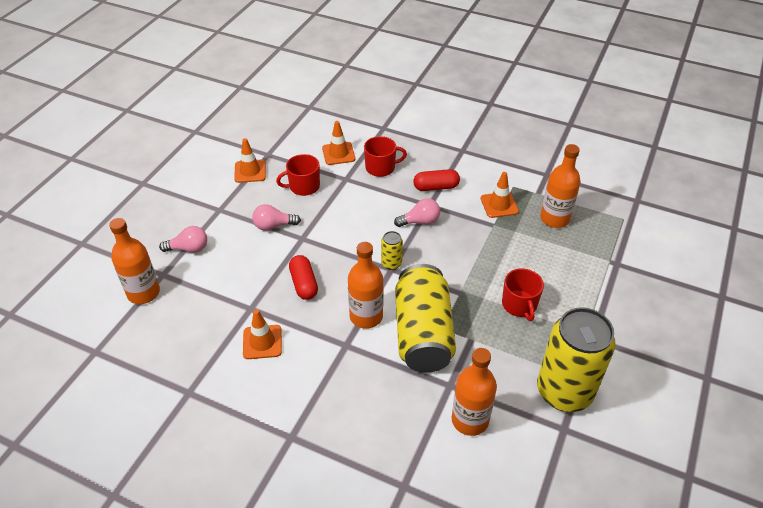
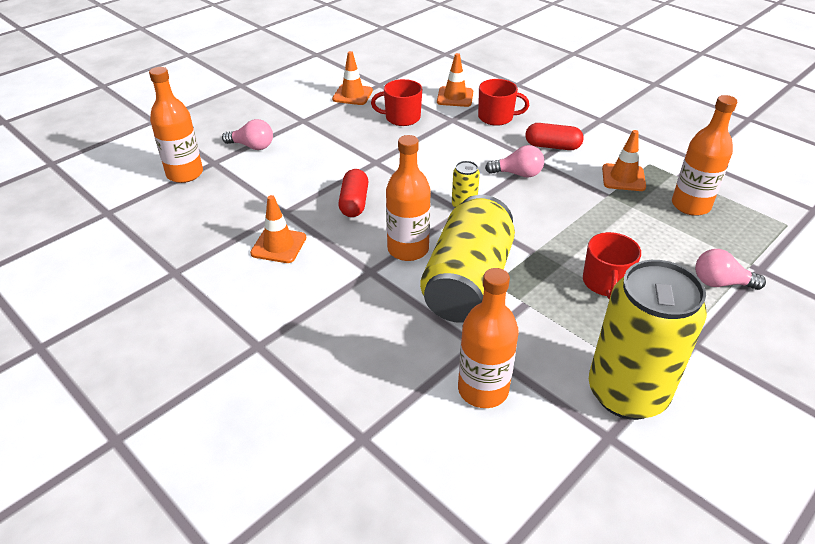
camera: 20 degrees right, 5 degrees down
pink light bulb [252,204,301,231] -> pink light bulb moved to [695,249,766,290]

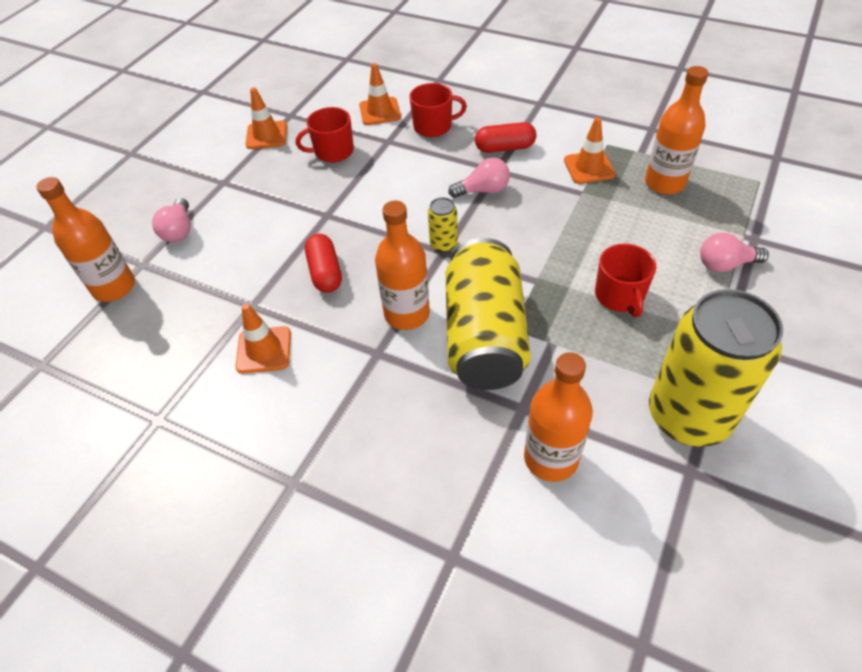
camera: 15 degrees left, 10 degrees up
pink light bulb [222,119,273,150] -> pink light bulb turned 90 degrees clockwise [152,198,191,242]

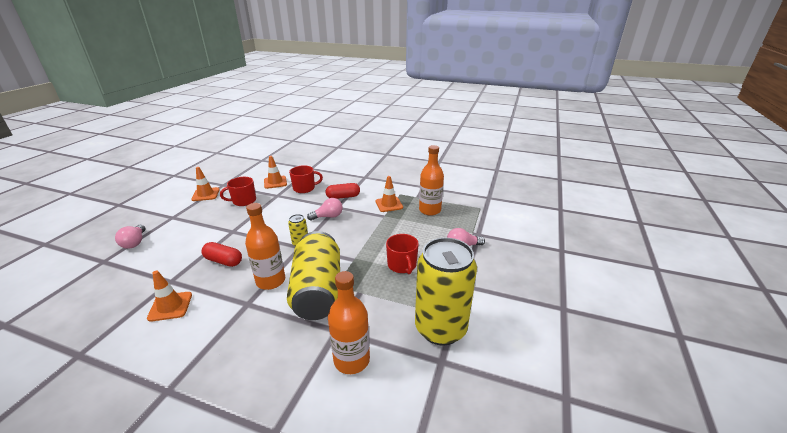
camera: 10 degrees left, 20 degrees down
orange bottle [36,177,135,302] -> none
red capsule [305,234,342,293] -> red capsule turned 45 degrees counterclockwise [202,242,242,267]

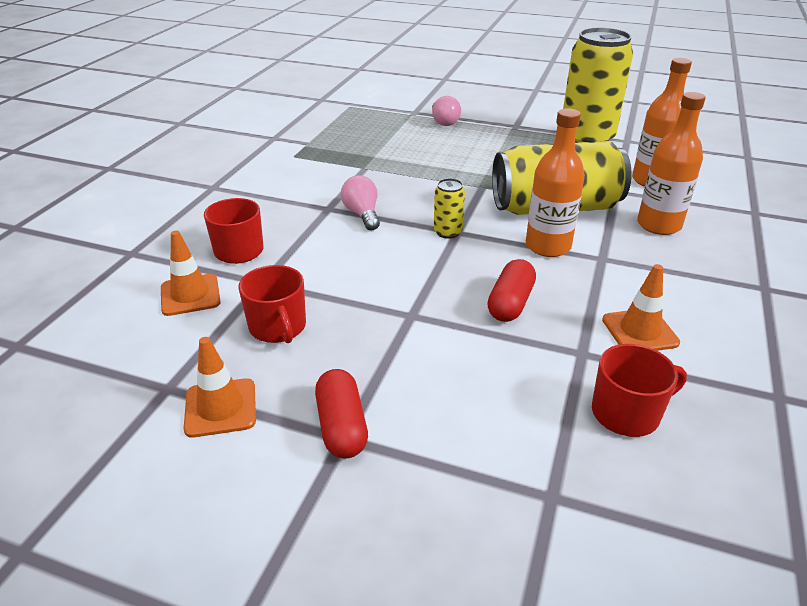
camera: 90 degrees left, 5 degrees up
pink light bulb [115,225,145,249] -> none
red capsule [326,183,360,199] -> red capsule moved to [315,369,368,459]
orange traffic cone [376,176,403,212] -> none
red mug [386,234,419,274] -> red mug moved to [592,344,687,437]
orange bottle [419,145,444,216] -> orange bottle moved to [637,92,706,235]

